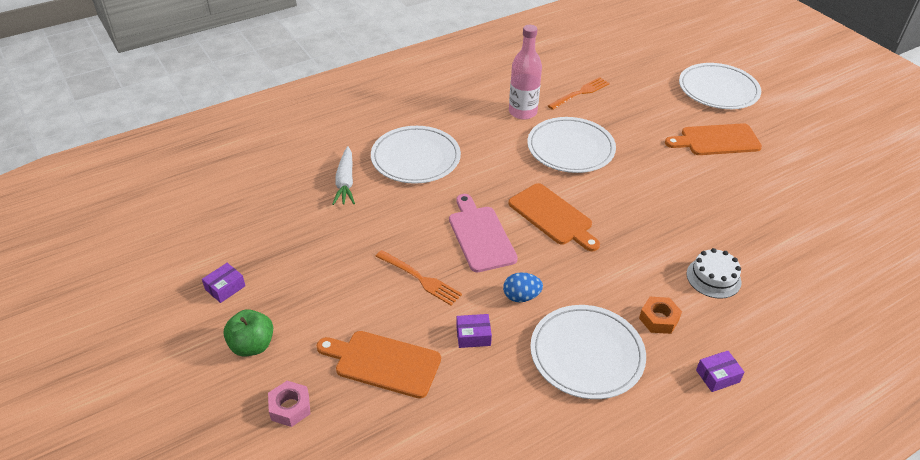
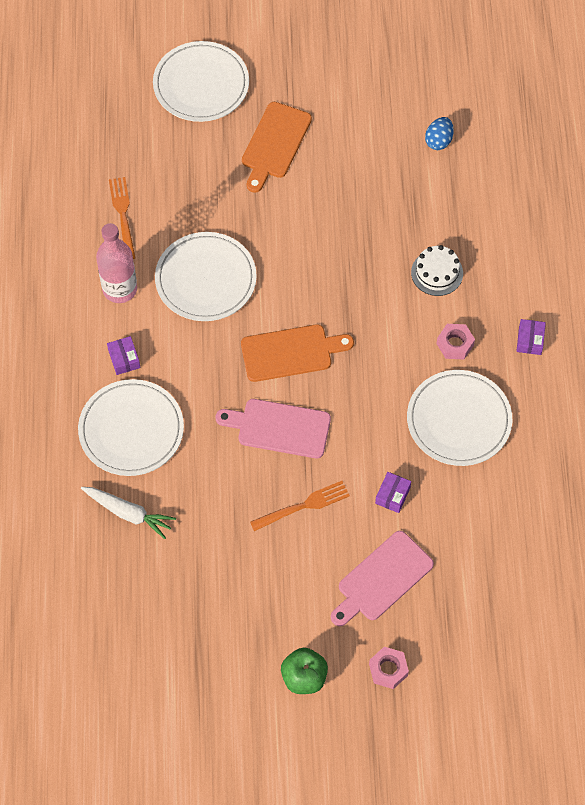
camera: 60 degrees left, 20 degrees up
purple box [202,263,245,303] -> purple box moved to [107,336,140,375]
orange cutting board [317,331,441,399] -> pink cutting board [331,531,434,626]
blue egg [503,272,543,302] -> blue egg moved to [425,117,454,150]
orange nut [639,297,682,334] -> pink nut [437,324,475,359]

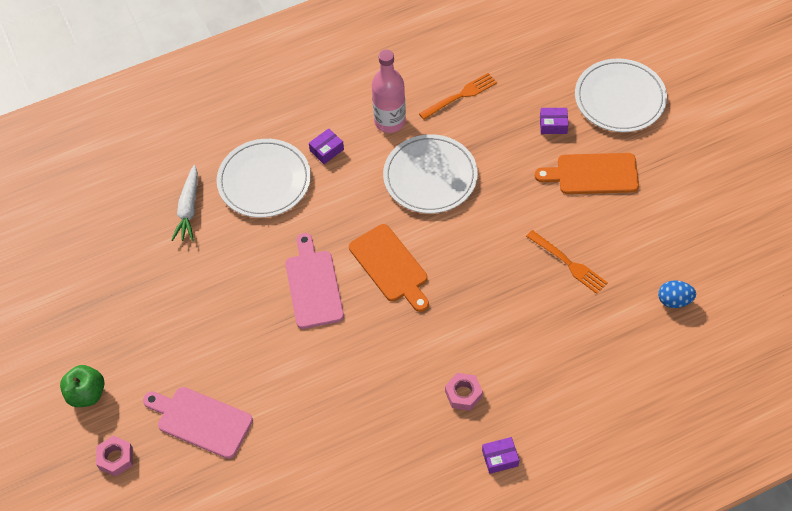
camera: 70 degrees right, 5 degrees down
orange fork [250,481,350,531] -> orange fork moved to [526,230,608,294]
purple box [375,472,411,513] -> purple box moved to [540,108,568,134]
white plate [407,370,512,466] -> none
white cake [411,245,463,296] -> none

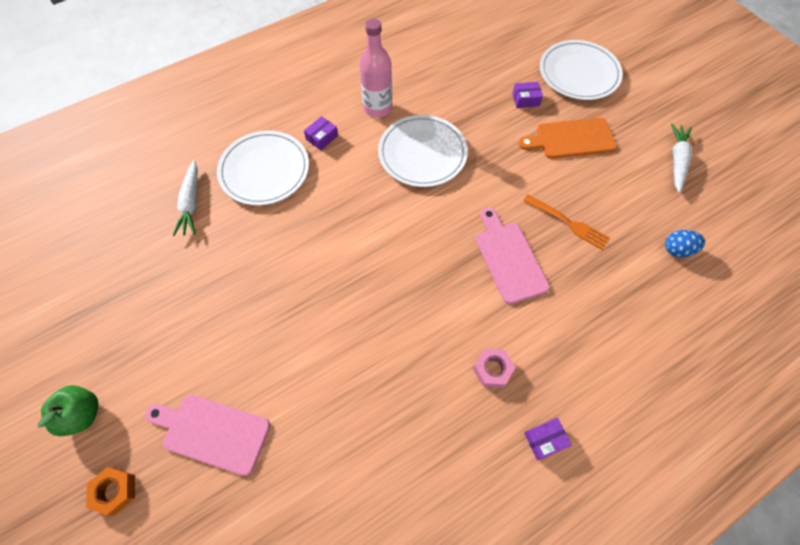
camera: 10 degrees left, 5 degrees up
pink nut [96,435,133,477] -> orange nut [86,467,135,515]
pink cutting board [285,233,344,329] -> pink cutting board moved to [476,207,550,304]
orange cutting board [349,224,429,312] -> none
orange fork [419,73,497,120] -> none
none -> white carrot [671,124,692,193]

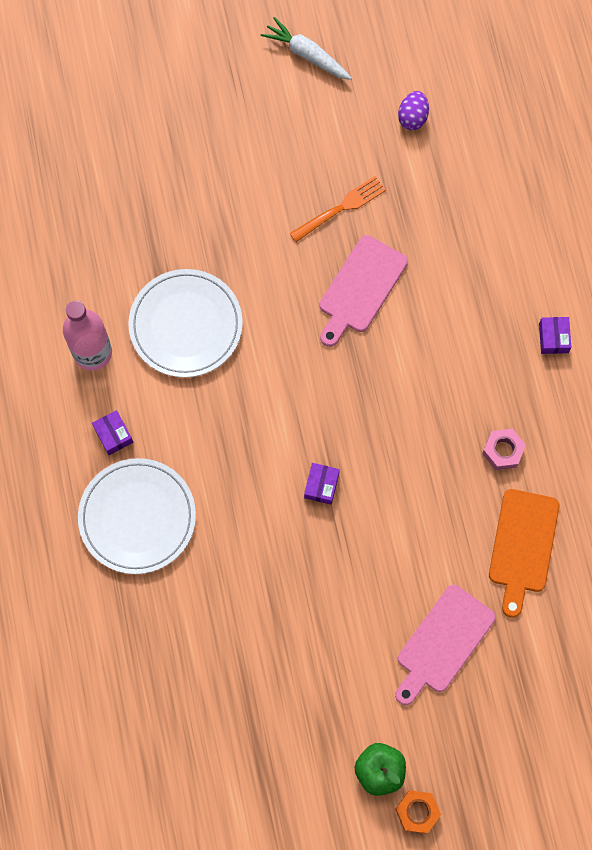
camera: 70 degrees left, 10 degrees up
orange nut [86,467,135,515] -> orange nut moved to [395,790,441,834]
white carrot [173,160,198,236] -> none
pink nut [473,349,515,388] -> pink nut moved to [482,429,526,470]
pink cutting board [476,207,550,304] -> pink cutting board turned 60 degrees counterclockwise [320,235,408,347]
purple box [512,82,543,108] -> purple box moved to [304,463,340,505]
orange cutting board [518,117,617,159] -> orange cutting board moved to [489,489,559,618]
white plate [540,40,623,100] -> none
blue egg [665,230,705,257] -> purple egg [398,91,429,130]

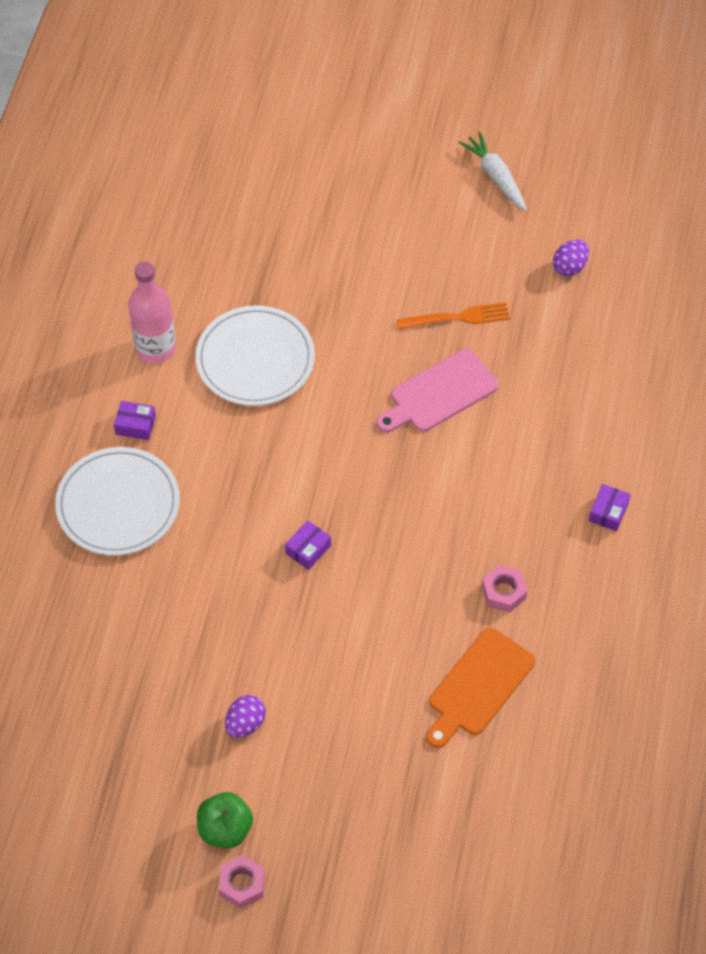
camera: 25 degrees right, 15 degrees down
purple box [92,410,133,455] -> purple box turned 75 degrees counterclockwise [114,401,156,440]
pink cutting board [395,585,496,705] -> none
orange nut [395,790,441,834] -> pink nut [219,855,264,909]
none -> purple egg [225,695,266,738]

